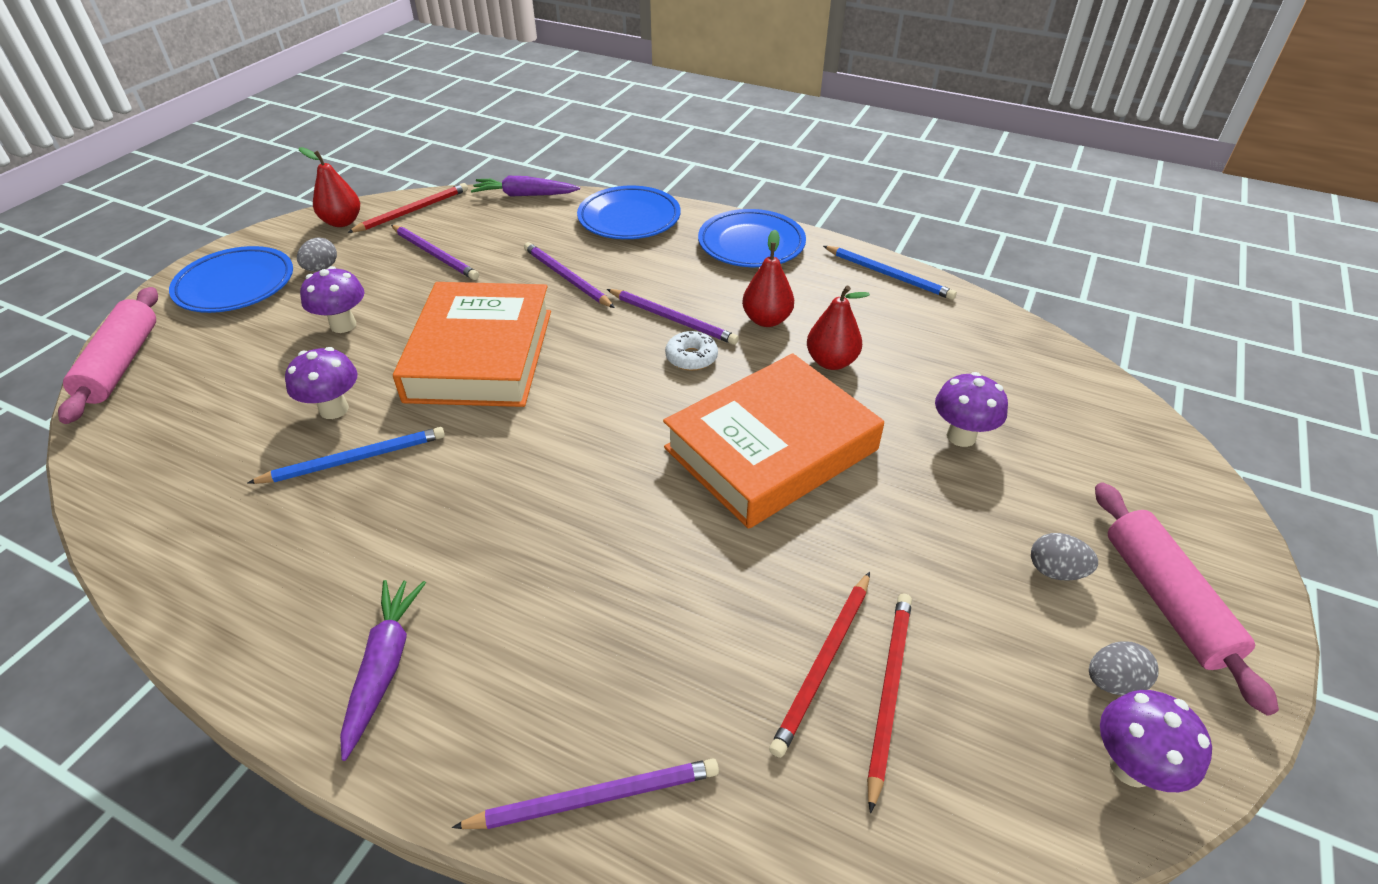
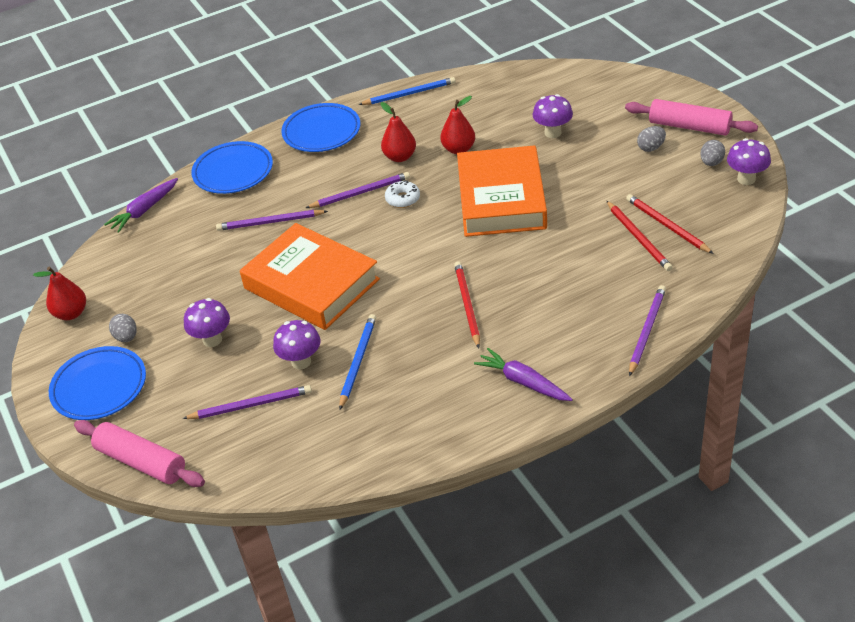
camera: 50 degrees left, 0 degrees up
red pencil [347,183,468,233] -> red pencil moved to [454,261,480,348]
purple pencil [391,225,479,280] -> purple pencil moved to [182,385,312,419]

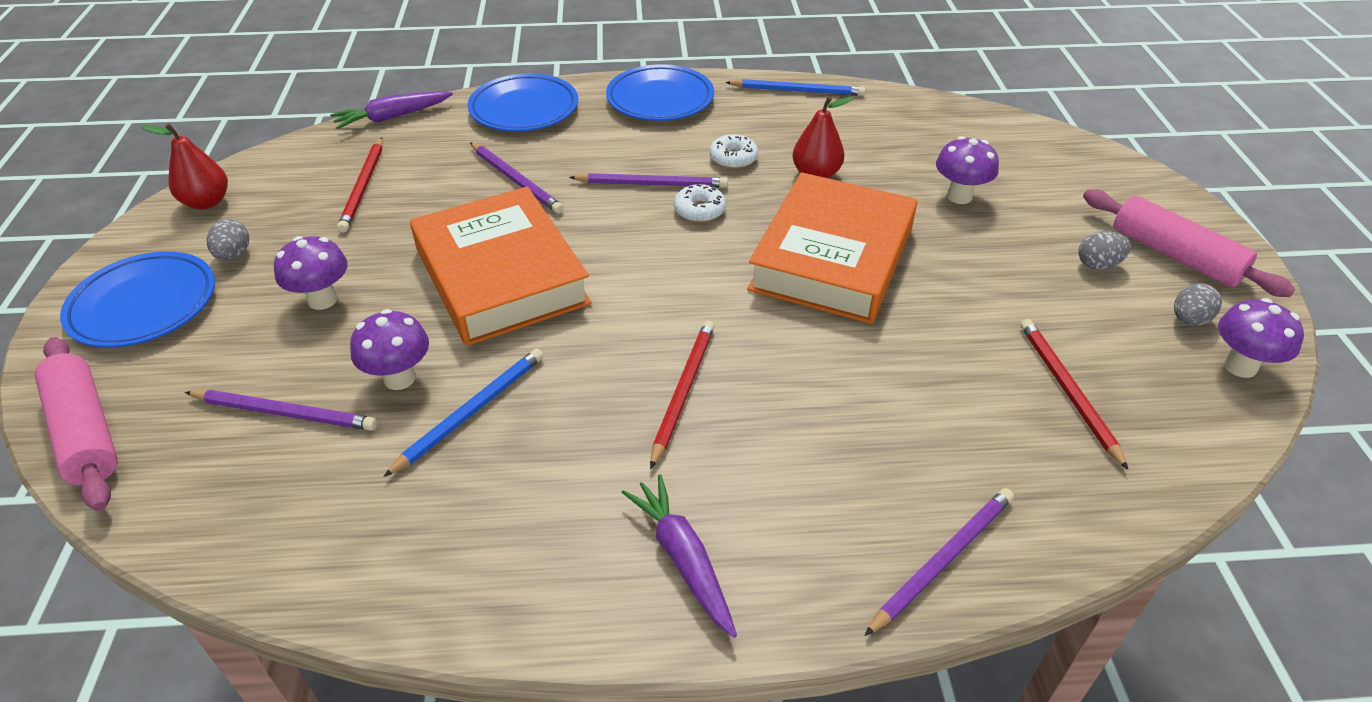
camera: 20 degrees right, 0 degrees up
purple pencil [216,210,328,231] -> purple pencil turned 150 degrees counterclockwise [470,142,564,214]
red pear [380,102,416,162] -> white donut [709,134,758,169]
red pencil [607,201,673,271] -> red pencil moved to [337,137,383,232]

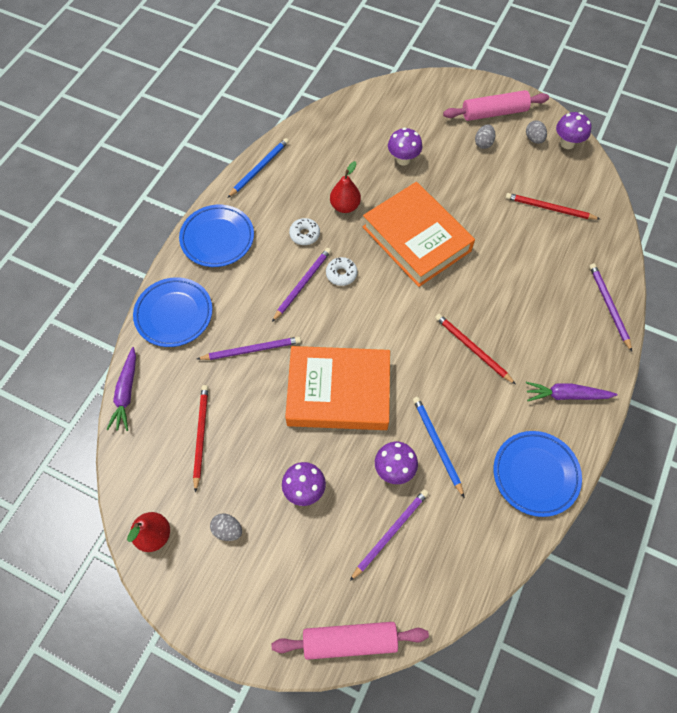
camera: 60 degrees left, 20 degrees up
blue plate [60,251,215,348] -> blue plate moved to [493,431,582,517]
red pencil [337,137,383,232] -> red pencil turned 120 degrees counterclockwise [193,385,208,493]

